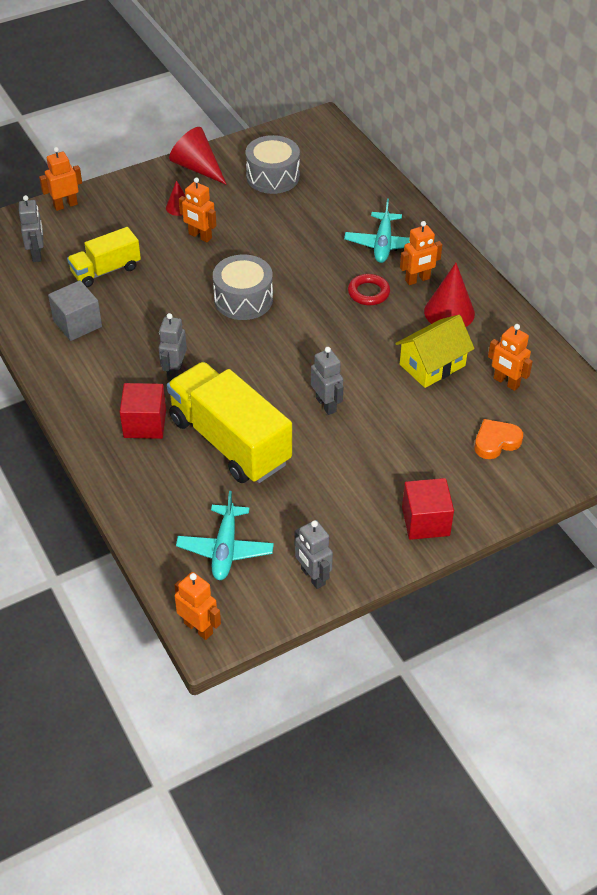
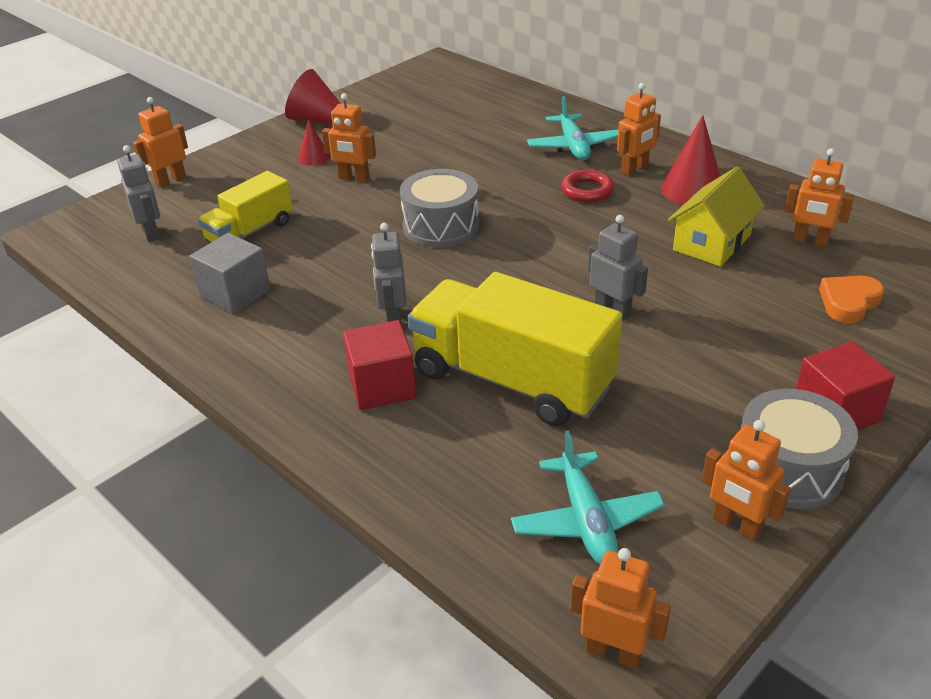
camera: 15 degrees left, 10 degrees down
grey drum [246,135,300,194] -> grey drum moved to [741,389,858,509]
grey robot [295,520,333,589] -> orange robot [702,420,791,541]

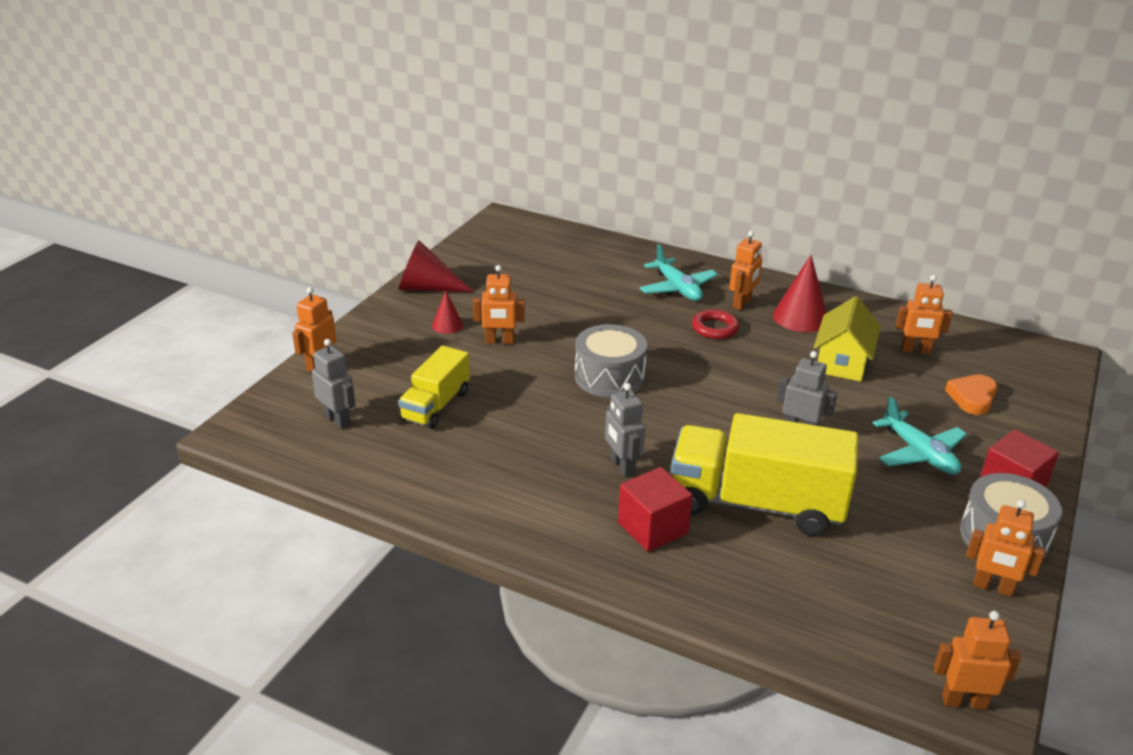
camera: 20 degrees left, 5 degrees down
grey cube [190,233,271,314] -> none
turquoise plane [511,430,665,565] -> turquoise plane moved to [873,396,967,475]

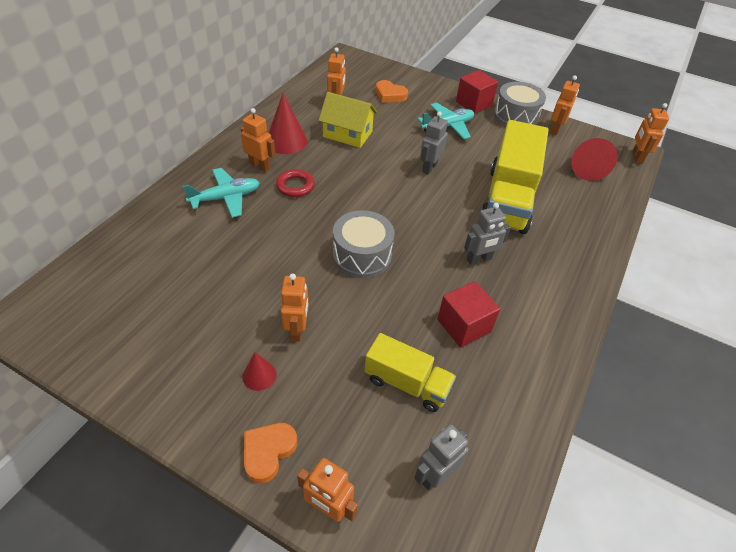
camera: 90 degrees left, 15 degrees up
red cone [399,240,474,292] -> red cone moved to [571,138,618,181]
red cube [618,467,693,552] -> red cube moved to [437,281,500,348]
none -> orange heart [244,423,297,484]

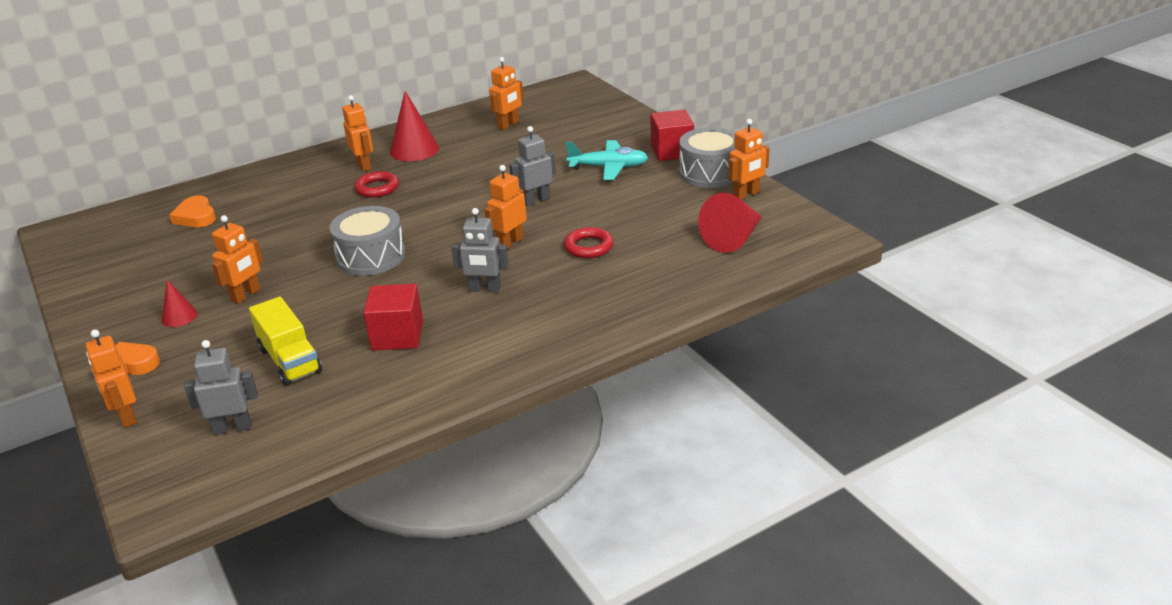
camera: 35 degrees right, 15 degrees down
turquoise plane [183,168,260,218] -> none
yellow house [319,92,377,148] -> none
orange heart [376,80,408,103] -> orange heart moved to [169,195,216,227]
yellow truck [481,120,548,234] -> red ring [564,227,613,258]
orange robot [633,103,669,164] -> orange robot moved to [485,165,527,249]

